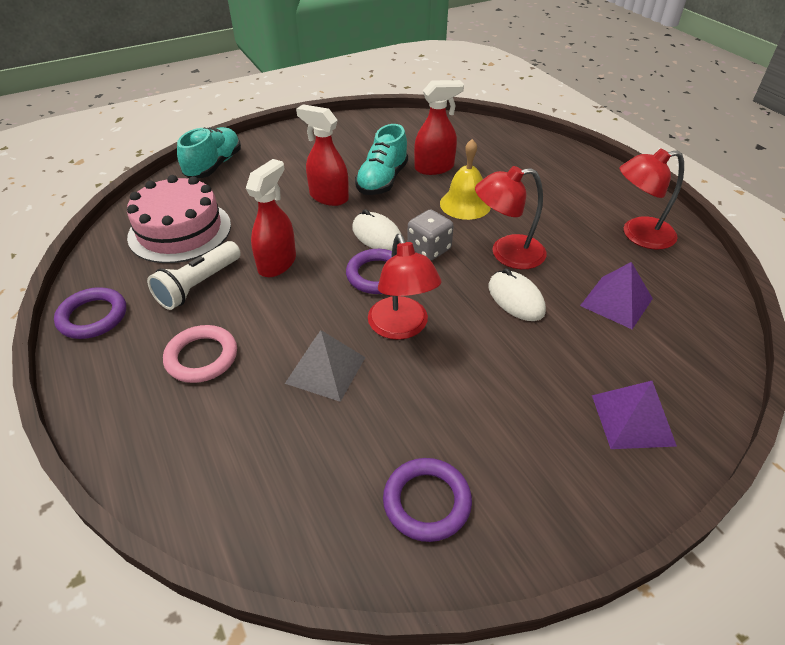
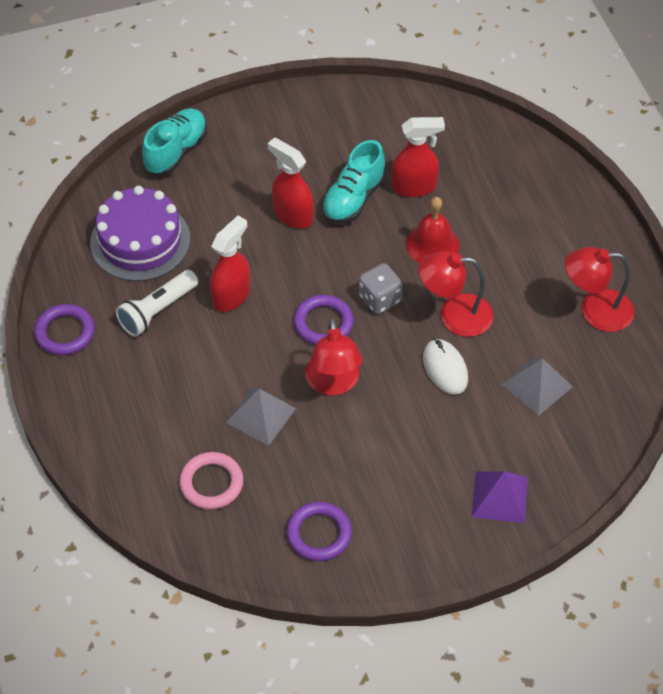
camera: 10 degrees right, 10 degrees up
pink cake [127,175,231,263] -> purple cake [90,186,190,281]
pink ring [163,325,237,383] -> pink ring moved to [179,452,243,509]
white mouse [352,209,401,251] -> none
yellow bell [440,139,491,220] -> red bell [406,197,460,263]
purple pyramid [580,262,653,329] -> grey pyramid [502,356,573,416]

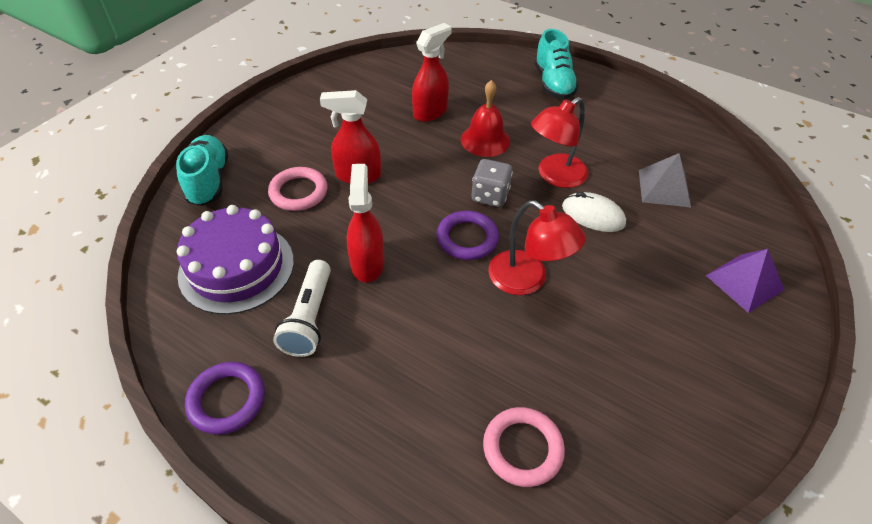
camera: 40 degrees left, 5 degrees down
grey pyramid [226,386,296,446] -> none
purple ring [286,502,352,561] -> none
turquoise shoe [322,140,386,224] -> turquoise shoe moved to [534,29,579,100]
red lamp [565,247,635,332] -> none
none -> pink ring [268,167,327,211]

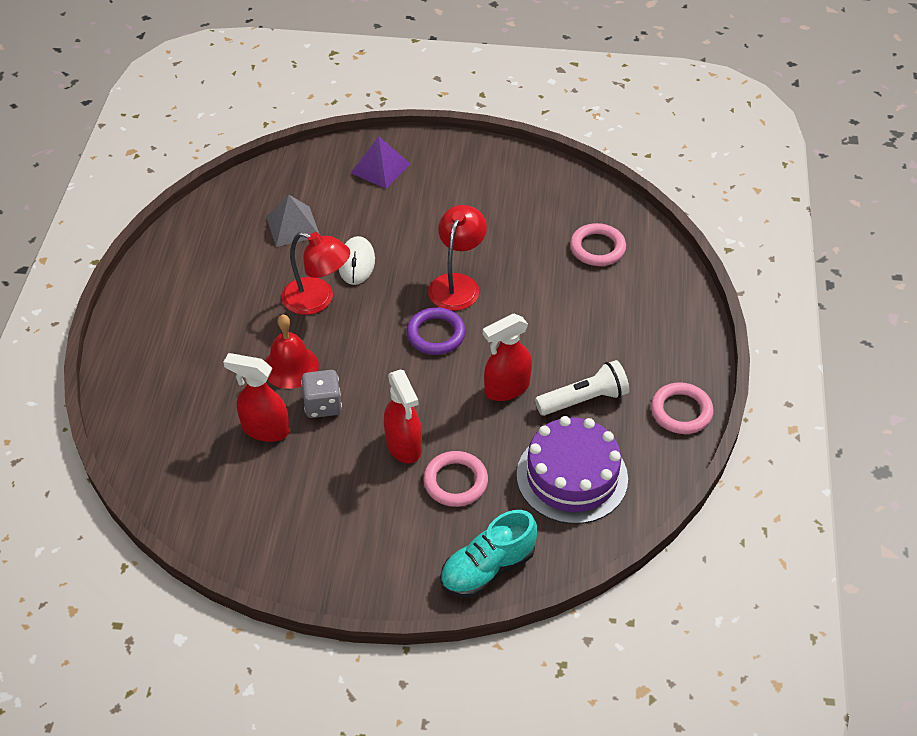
camera: 115 degrees left, 0 degrees up
purple ring [185,362,265,434] -> pink ring [651,382,713,434]
grey dice [472,159,513,207] -> grey dice moved to [301,370,342,418]
turquoise shoe [534,29,579,100] -> none

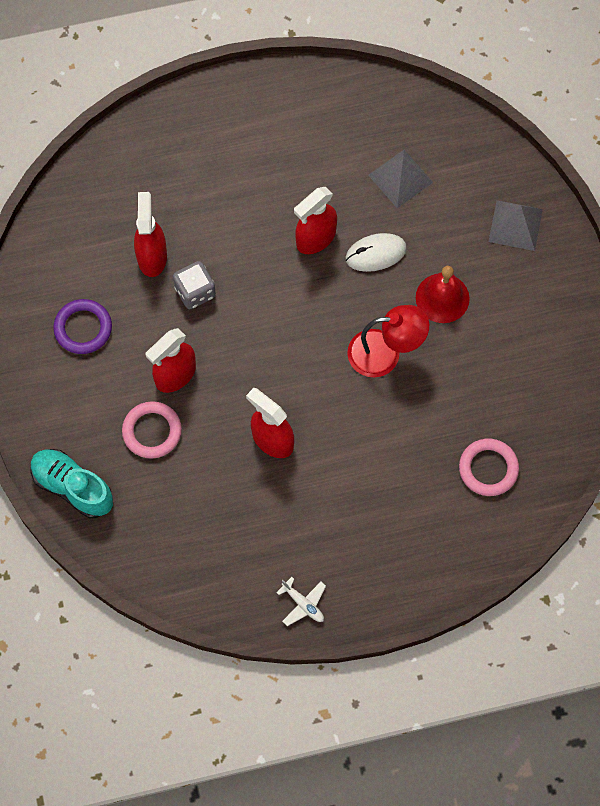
camera: 70 degrees right, 20 degrees up
red bell [265,315,319,389] -> red bell moved to [416,266,470,323]
red lamp [282,232,350,315] -> red spray bottle [294,187,337,254]
purple pyramid [351,136,410,189] -> grey pyramid [489,200,543,251]
purple ring [407,307,466,355] -> purple ring moved to [53,299,112,354]
purple cake [517,416,628,524] -> none
white flashlight [535,360,629,416] -> none
pink ring [651,382,713,434] -> white plane [276,577,326,626]

